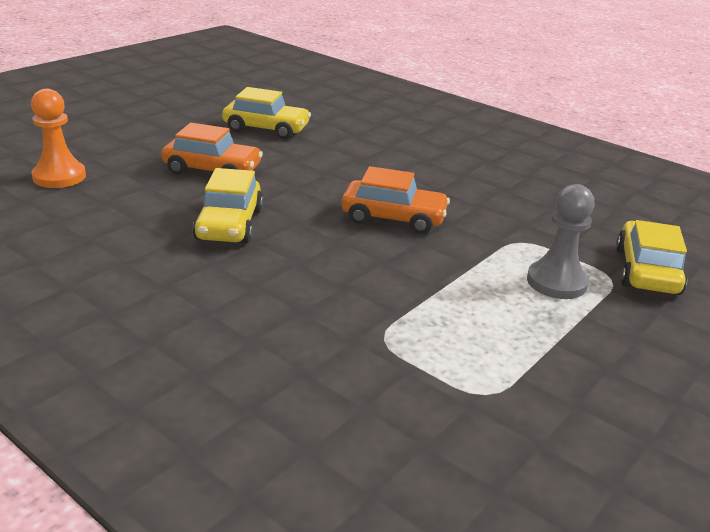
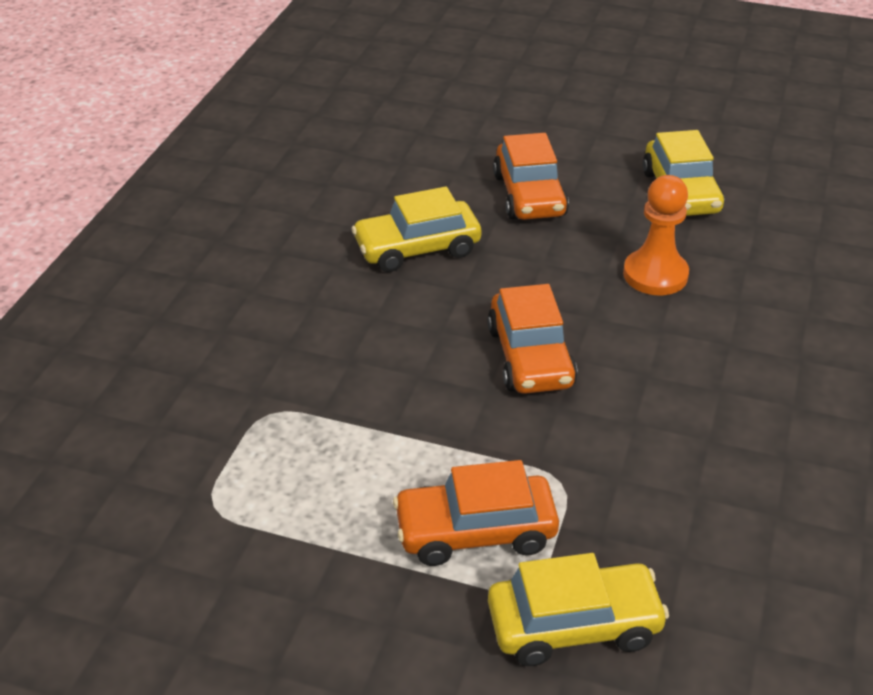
camera: 70 degrees right, 10 degrees up
orange pawn [31,88,86,188] -> orange pawn moved to [623,175,689,295]
grey pawn [527,184,595,299] -> orange car [393,460,559,566]

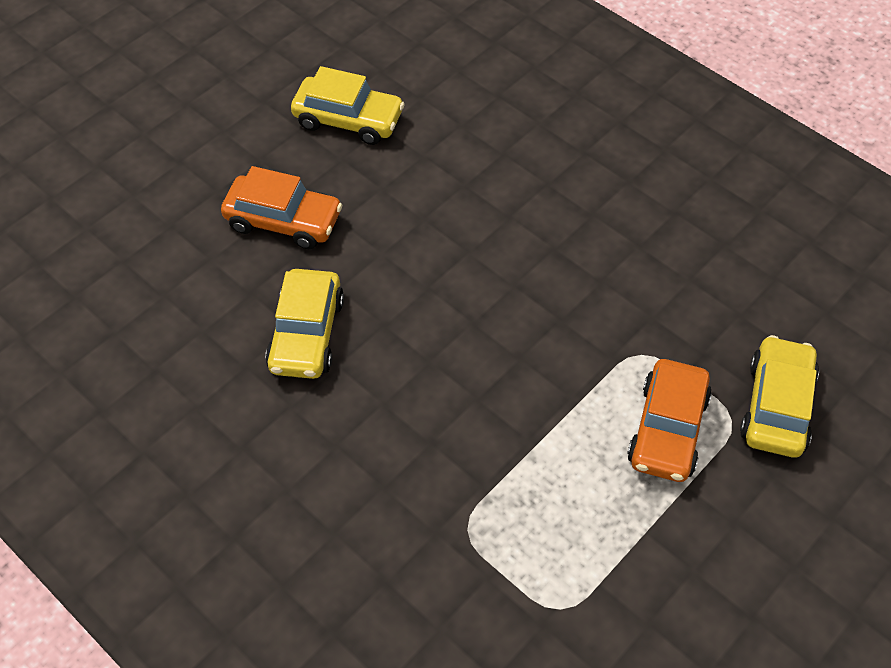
camera: 65 degrees left, 15 degrees up
orange car [487,284,577,394] -> none
orange pawn [623,175,689,295] -> none

